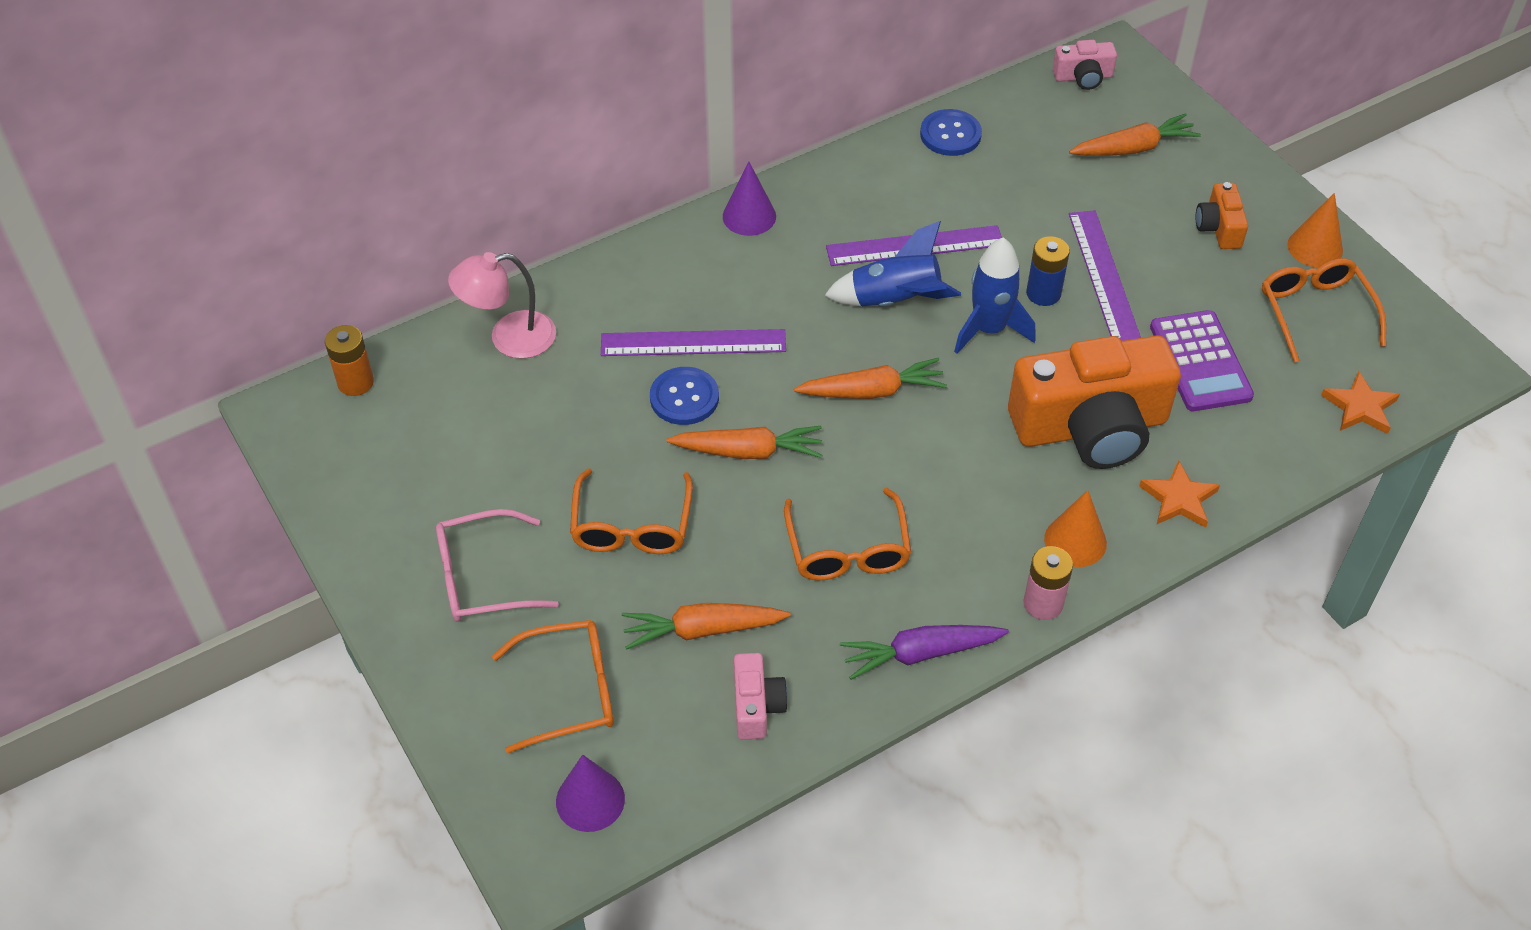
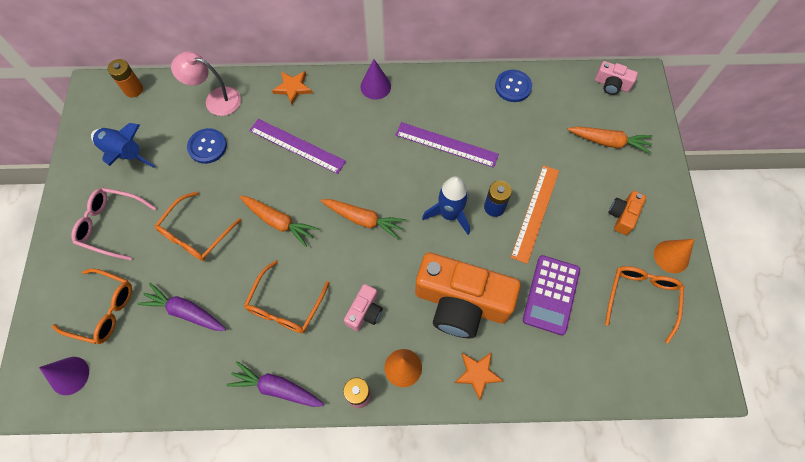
camera: 30 degrees right, 15 degrees up
orange carrot [622,603,791,650] -> purple carrot [137,283,226,331]
blue button [650,367,719,425] -> blue button moved to [187,128,227,164]
pink camera [734,653,788,740] -> pink camera moved to [344,284,383,331]
blue rocket [824,221,961,307] -> blue rocket moved to [91,123,155,168]
purple ruler [1069,210,1141,341] -> orange ruler [511,165,559,264]
orange star [1321,371,1400,434] -> orange star moved to [272,71,312,105]

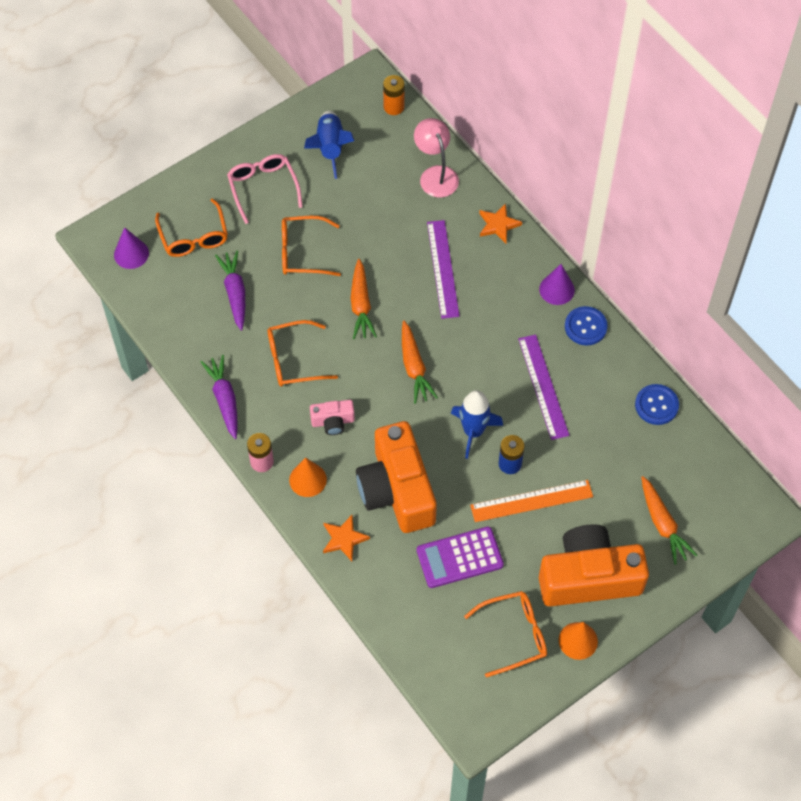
camera: 55 degrees right, 5 degrees down
blue button [187,128,227,164] -> blue button moved to [565,306,608,346]
pink camera [595,61,638,95] -> none
orange camera [609,191,646,235] -> orange camera [539,524,649,607], size x2.24

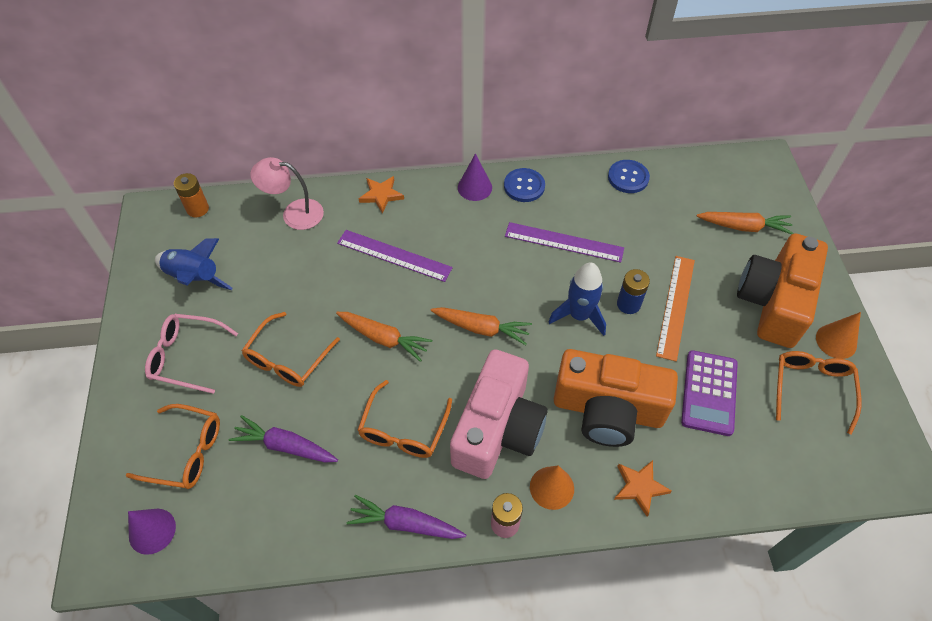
camera: 60 degrees left, 5 degrees down
pink camera [310,400,355,435] -> pink camera [450,349,548,479], size x2.24

